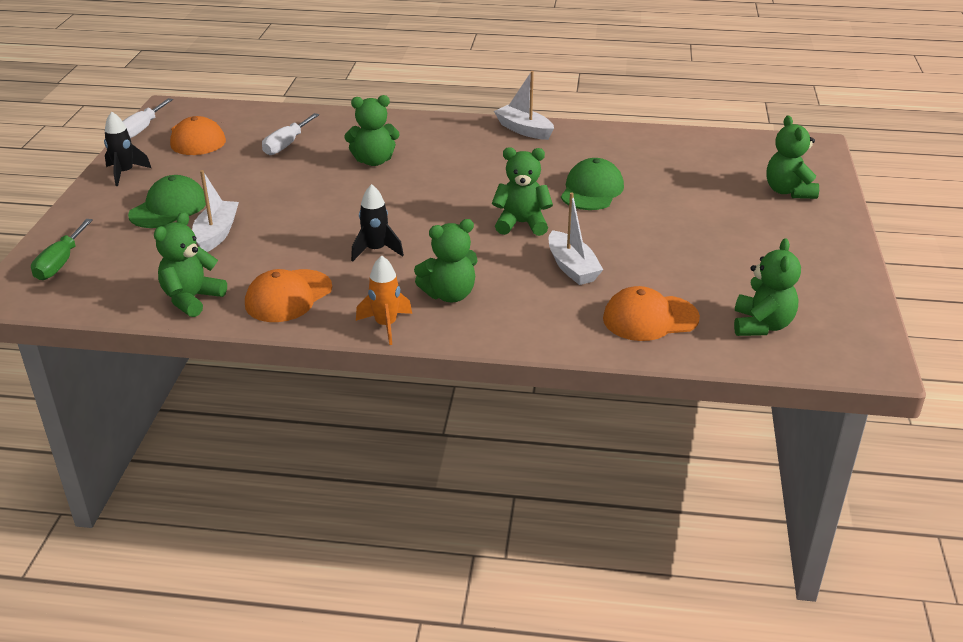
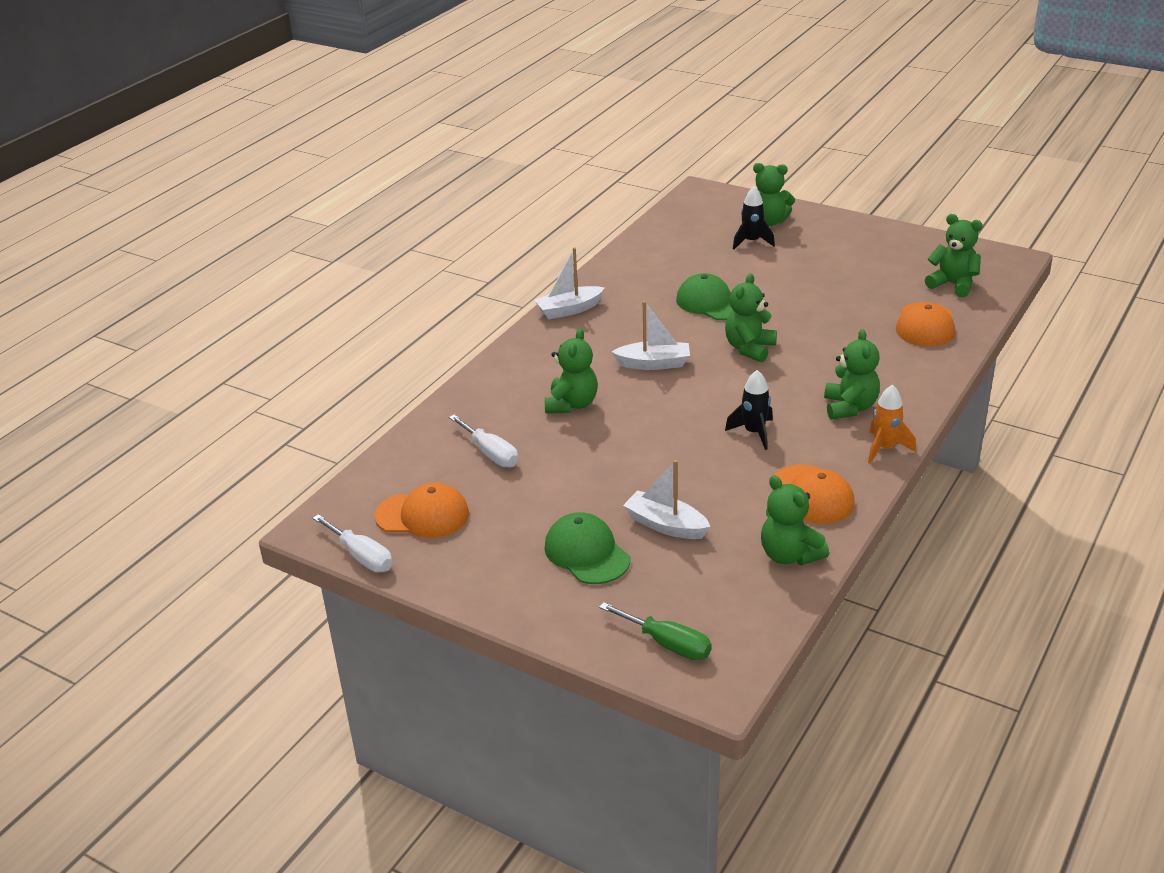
camera: 65 degrees left, 0 degrees up
black rocket [104,112,151,186] -> black rocket moved to [733,187,775,249]
white boat [549,192,603,285] -> white boat moved to [612,301,690,370]

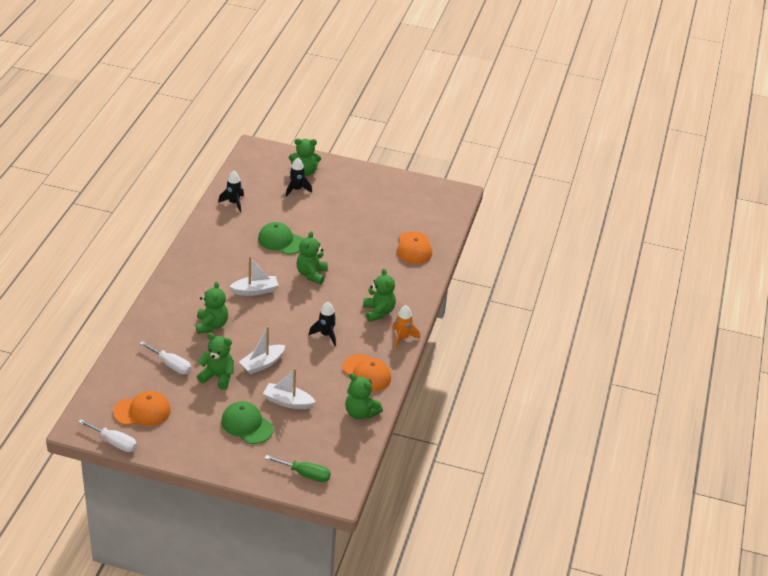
camera: 20 degrees left, 5 degrees up
white boat [534,247,605,319] -> white boat moved to [239,326,285,374]
green teddy bear [925,214,983,297] -> green teddy bear moved to [197,333,234,390]
none -> black rocket [218,171,244,212]

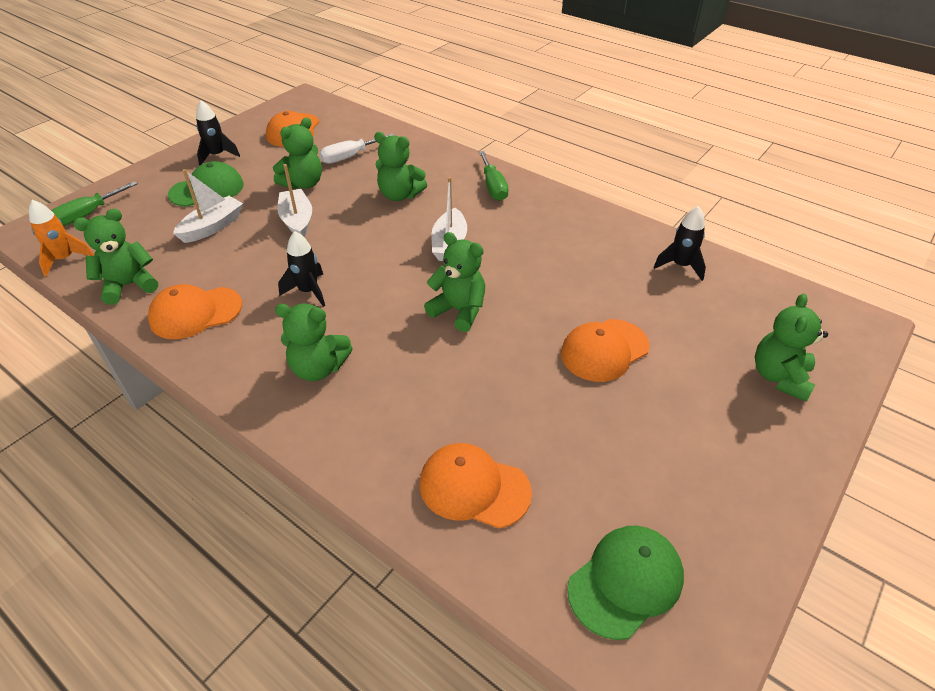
camera: 115 degrees right, 5 degrees up
white screwdriver [78,419,137,452] -> none
green cap [258,222,303,254] -> green cap moved to [567,526,684,640]
black rocket [286,158,312,197] -> black rocket moved to [196,100,240,166]
orange rocket [392,305,420,349] -> orange rocket moved to [29,200,94,277]
none -> green screwdriver [479,151,509,201]
none -> orange cap [561,319,650,382]

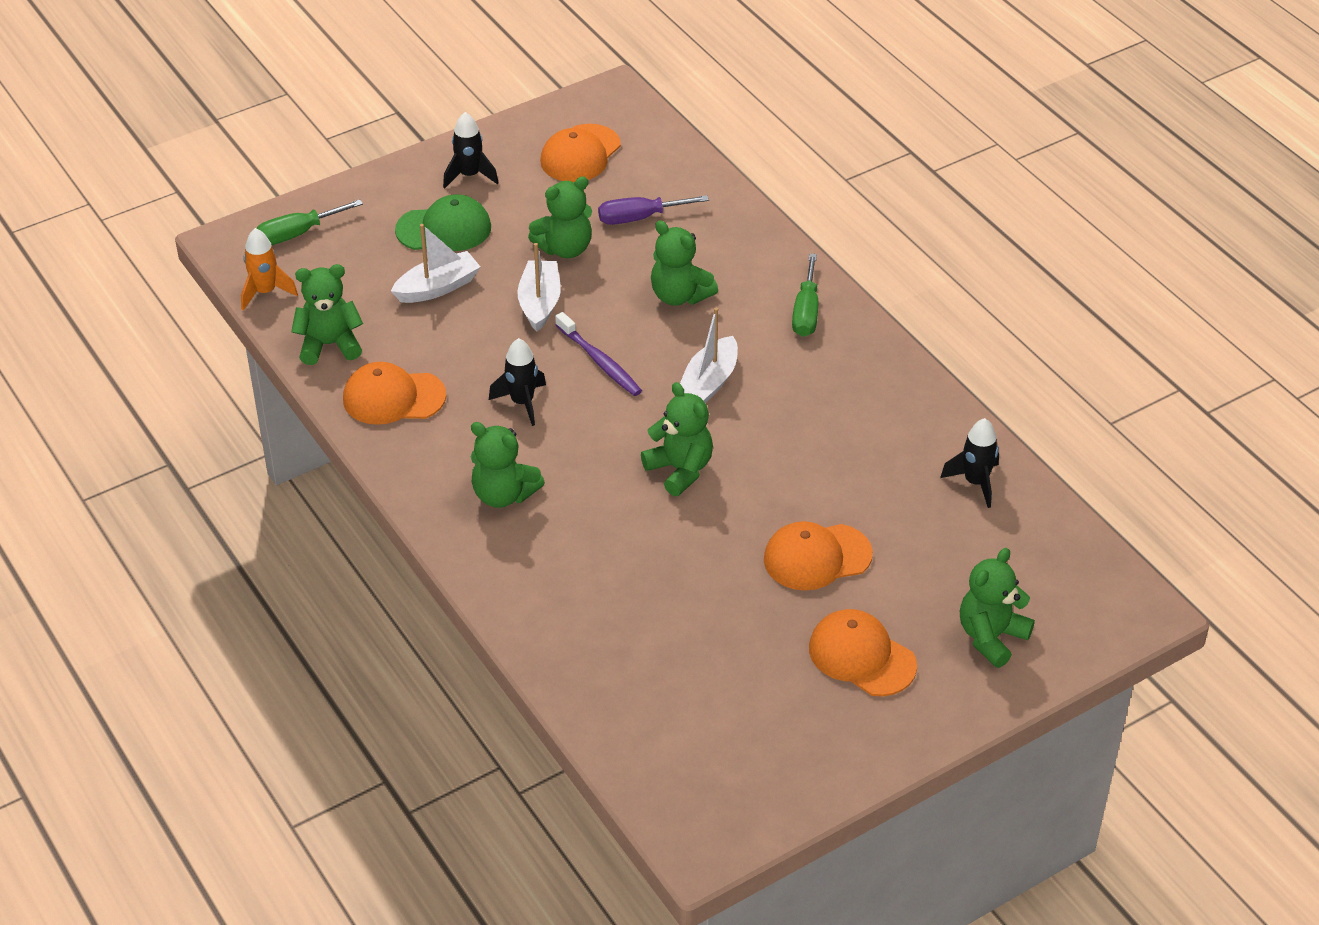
camera: 20 degrees right, 0 degrees up
white screwdriver [319,134,395,164] -> purple screwdriver [598,195,709,225]
orange cap [420,443,532,528] -> orange cap moved to [809,609,917,696]
green cap [567,526,684,640] -> none
none -> purple toothbrush [555,312,642,396]

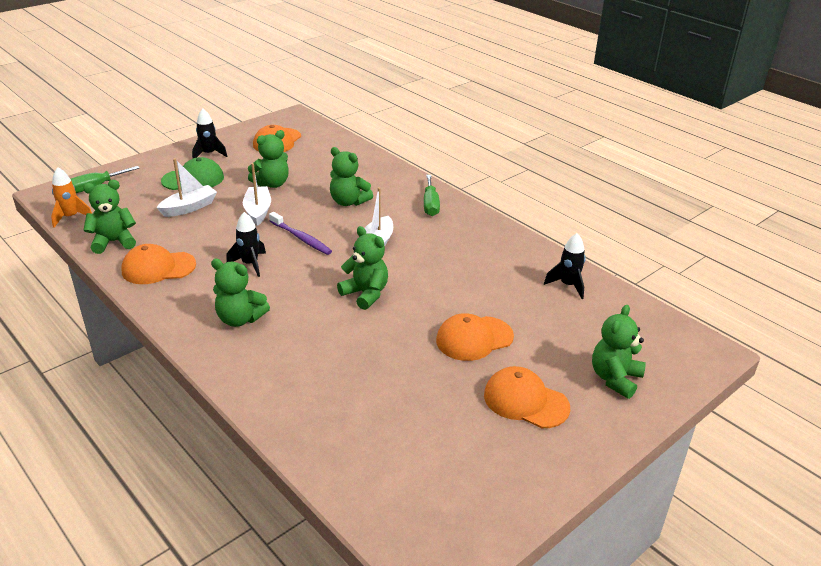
camera: 10 degrees left, 10 degrees down
purple screwdriver [598,195,709,225] -> none

